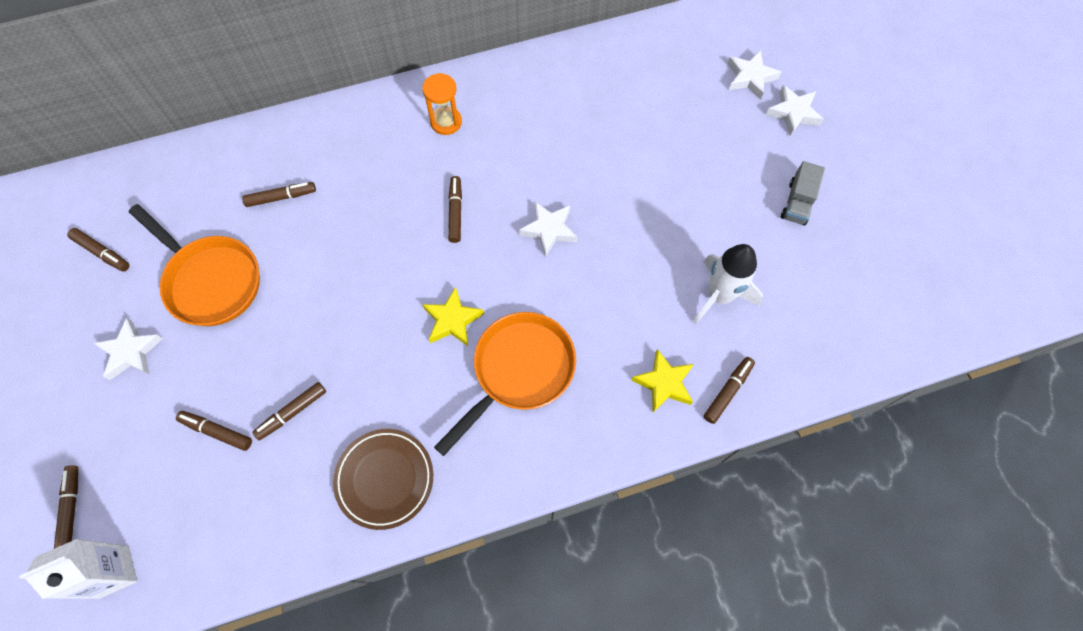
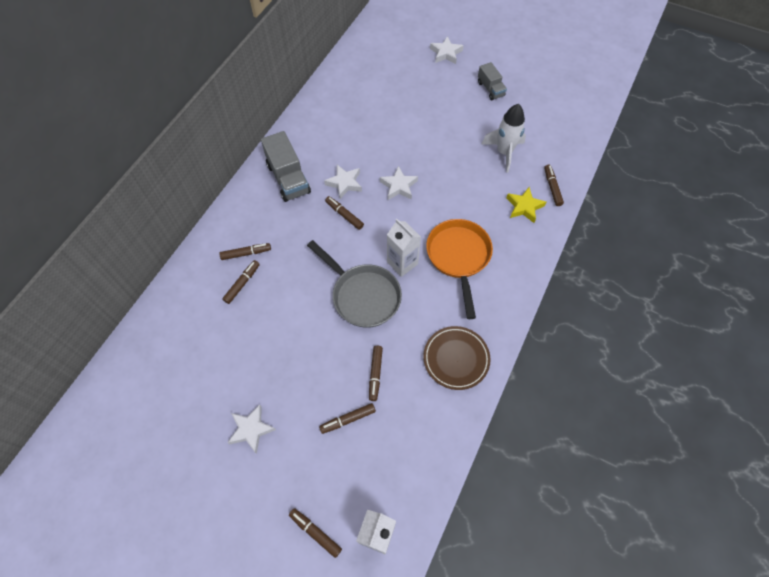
camera: 45 degrees left, 5 degrees down
brown marker [67,228,130,272] -> brown marker moved to [219,243,271,260]
orange pan [129,204,260,326] -> none
orange hourglass [422,73,462,135] -> grey truck [261,131,311,202]
yellow star [422,287,484,346] -> white carton [387,219,421,277]
white star [727,50,781,100] -> white star moved to [324,165,362,199]
none -> grey pan [307,240,402,328]

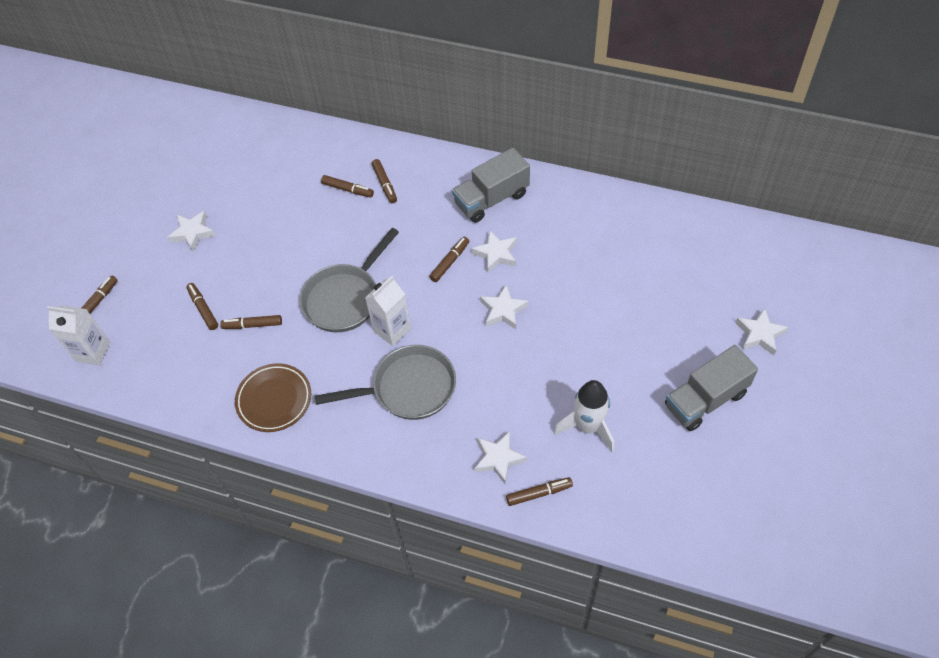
camera: 85 degrees right, 5 degrees down
orange pan [426,219,493,319] -> grey pan [314,345,456,420]
grey truck [478,62,507,100] -> grey truck [665,345,758,431], size x1.67
yellow star [506,187,546,223] -> white star [474,431,527,484]

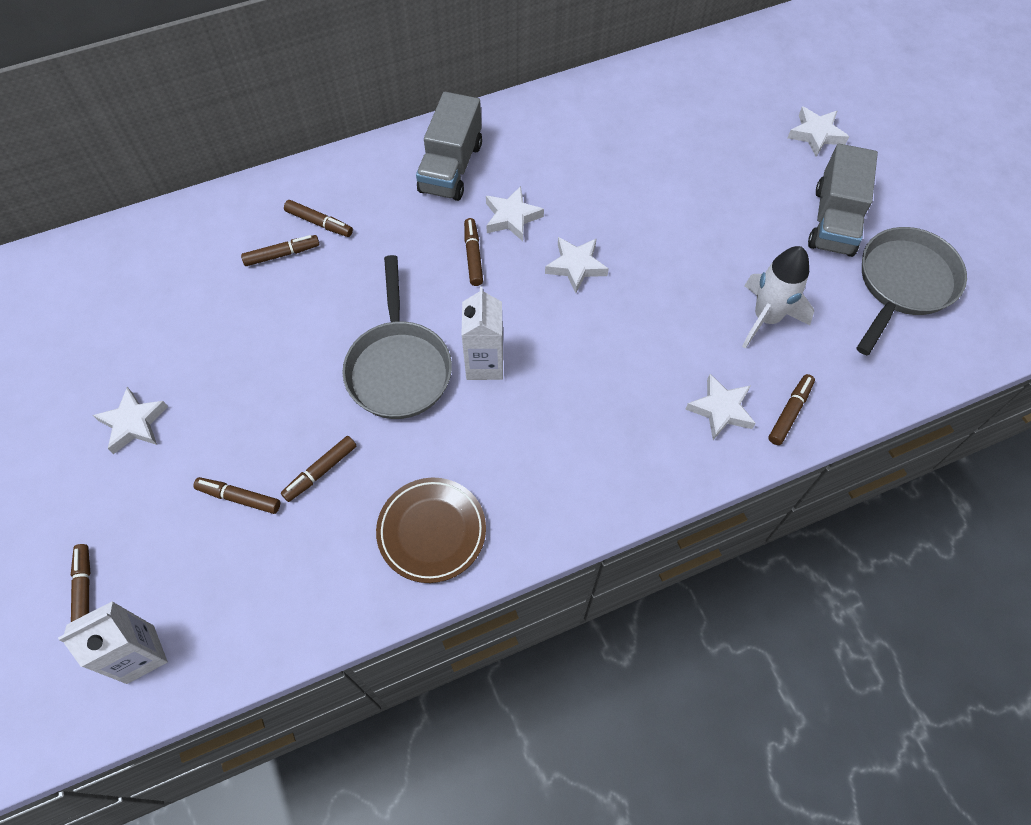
camera: 45 degrees left, 5 degrees up
grey pan [314,345,456,420] -> grey pan moved to [856,227,967,355]

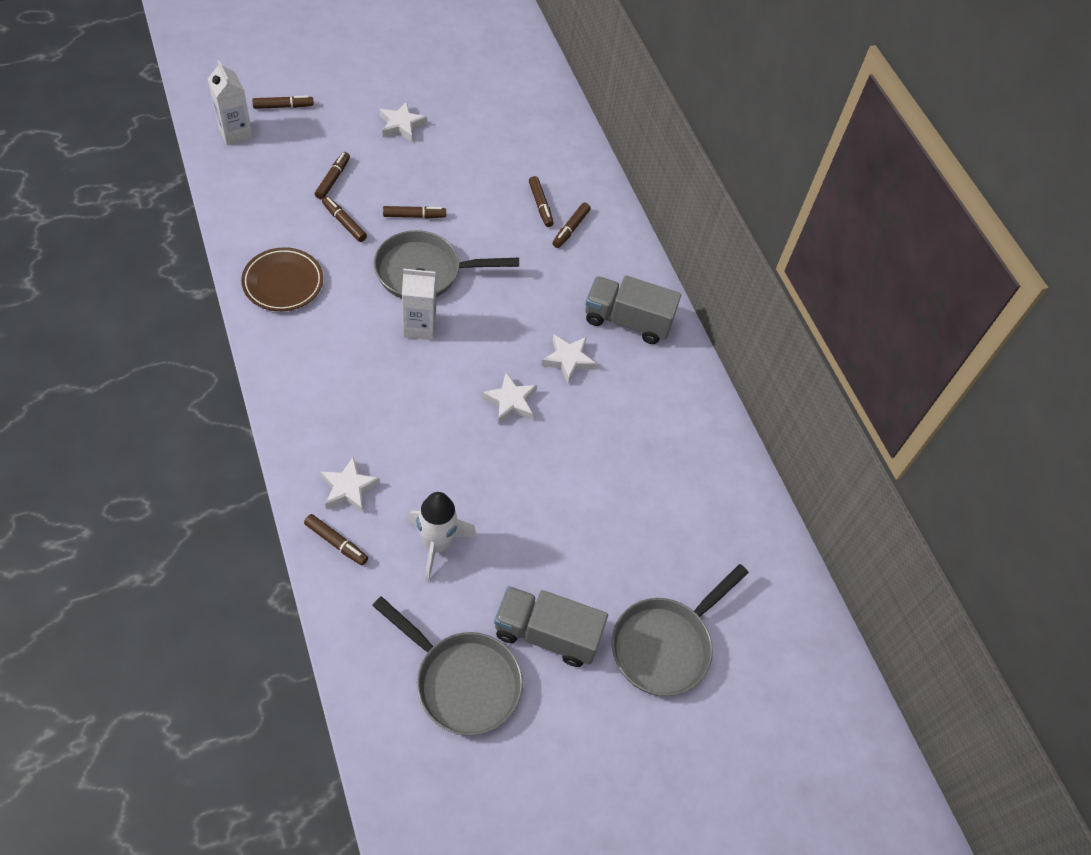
camera: 85 degrees right, 5 degrees down
brown marker [464,218,483,286] -> brown marker moved to [383,206,446,218]
white star [788,106,849,157] -> grey pan [612,564,749,696]

